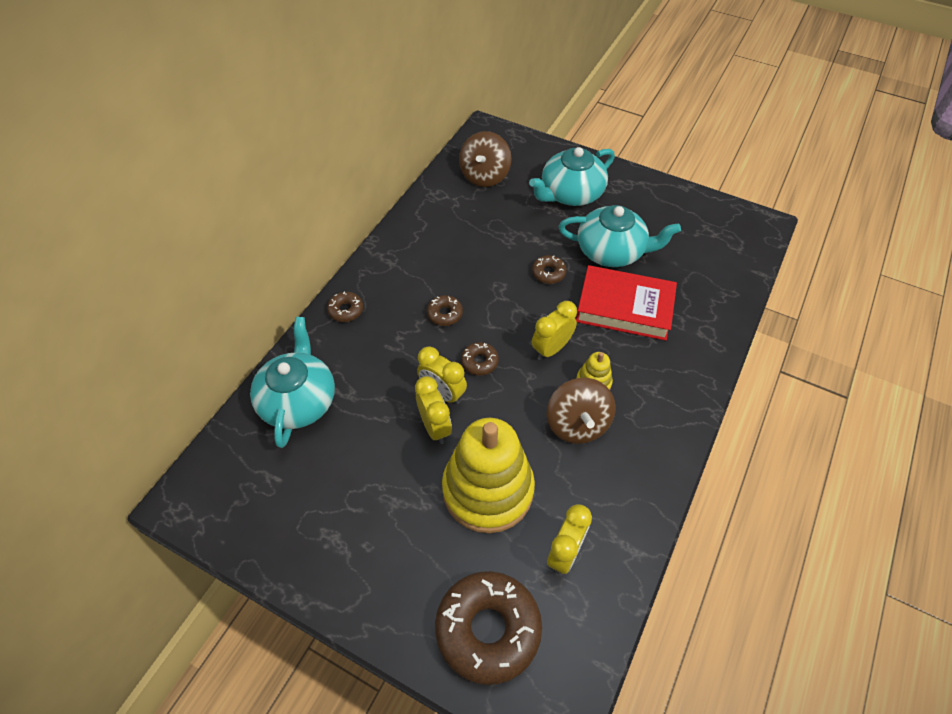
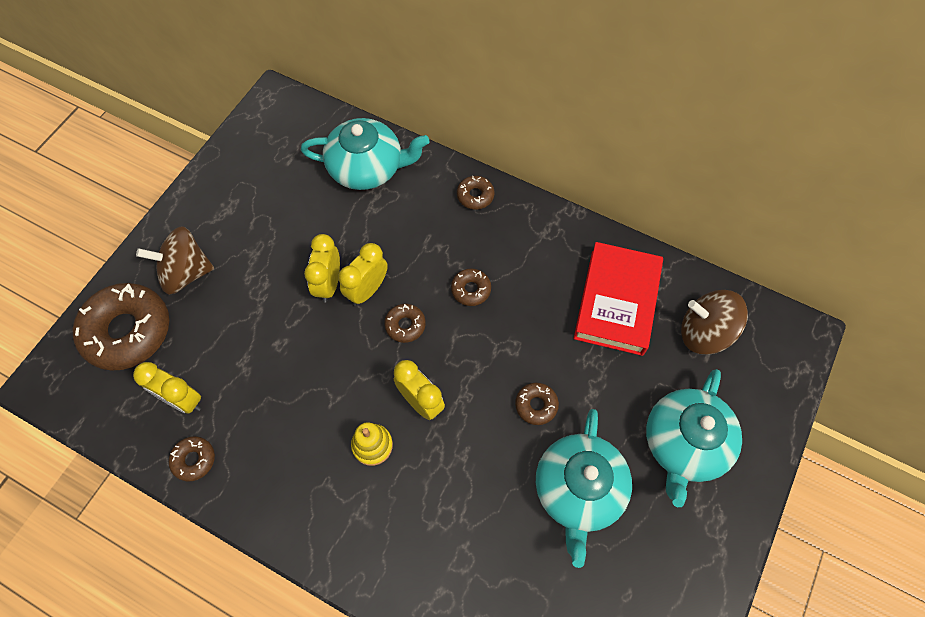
camera: 90 degrees right, 10 degrees up
yellow clock [415,376,452,444] -> yellow clock turned 120 degrees clockwise [304,234,340,303]
yellow stacking toy [442,418,535,533] -> none
turquoise teapot [529,147,615,206] -> turquoise teapot turned 120 degrees counterclockwise [646,369,742,507]
brown spinning top [547,378,616,444] -> brown spinning top moved to [136,226,214,295]
red book [576,265,677,341] -> red book moved to [574,242,663,356]
none -> brown donut [169,436,215,482]

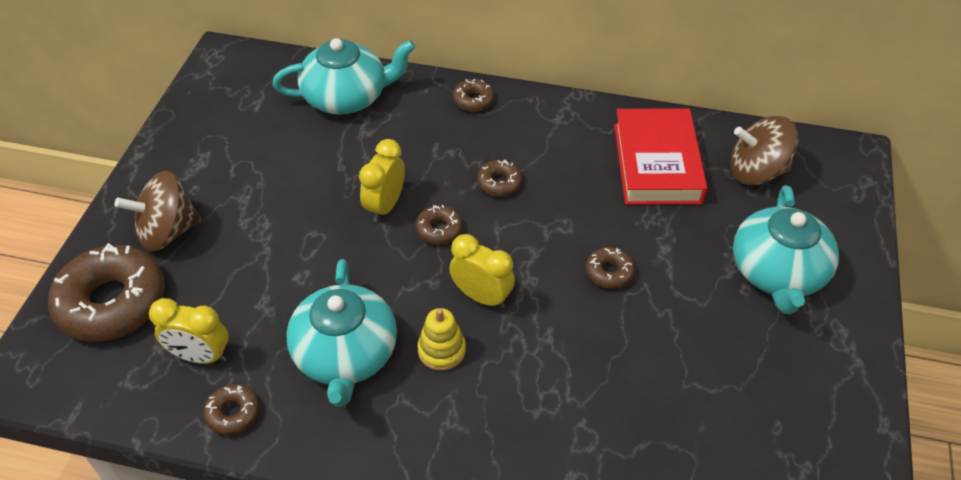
camera: 15 degrees left, 15 degrees down
yellow clock [304,234,340,303] -> none
turquoise teapot [536,409,632,568] -> turquoise teapot moved to [286,259,397,407]

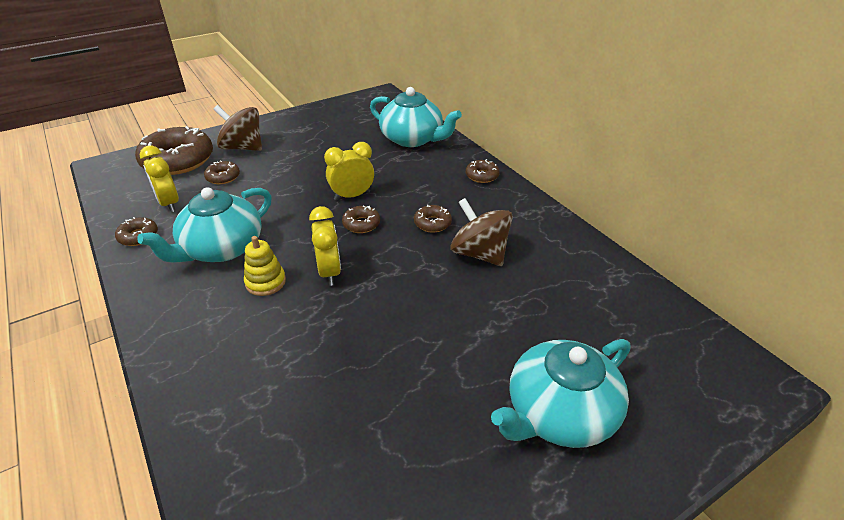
camera: 45 degrees right, 10 degrees down
brown donut [586,247,635,289] -> brown donut moved to [204,160,240,184]
red book [614,108,708,205] -> none
brown spinning top [731,116,798,185] -> brown spinning top moved to [450,198,513,266]

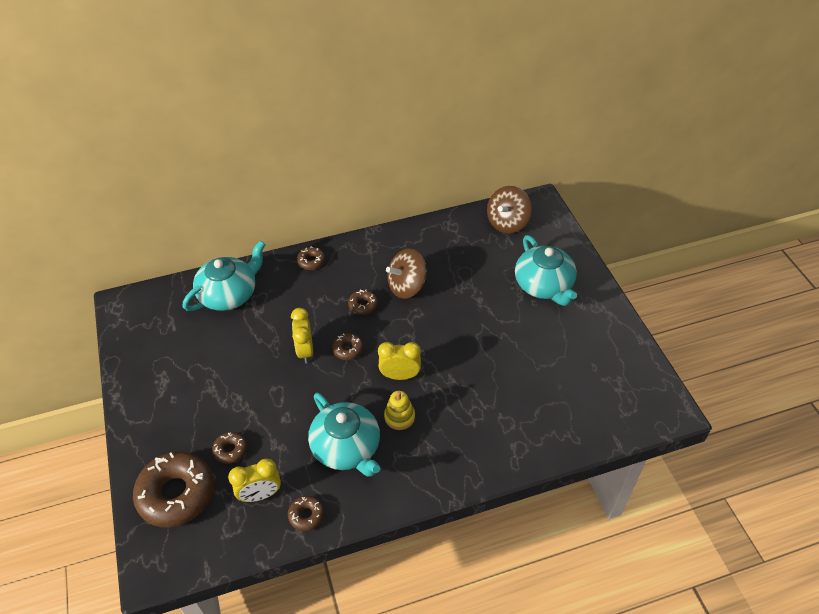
camera: 75 degrees left, 10 degrees up
brown spinning top [214,105,262,151] -> brown spinning top moved to [487,186,532,233]

